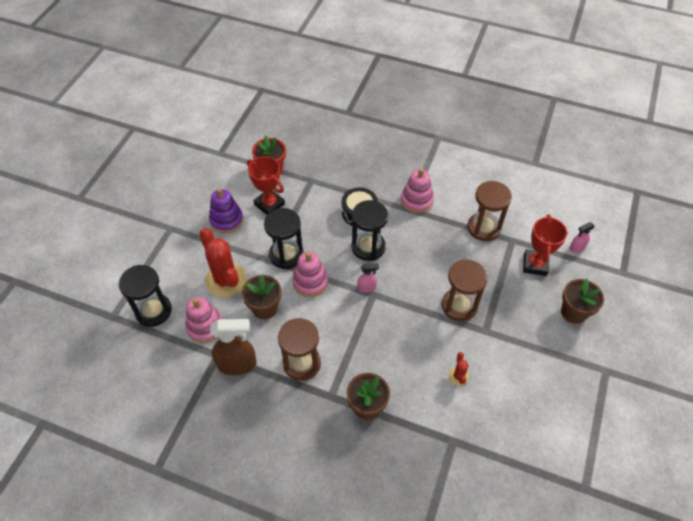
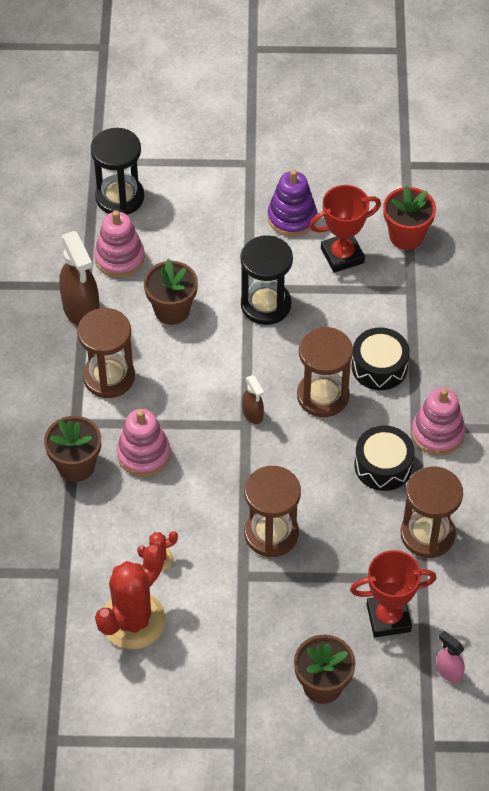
camera: 70 degrees right, 0 degrees up
red cactus [199,228,246,297] -> red cactus moved to [95,545,166,649]
red trophy [247,156,285,215] -> red trophy turned 45 degrees clockwise [309,185,381,273]
pink stacking toy [293,252,328,297] -> pink stacking toy moved to [117,409,171,477]
black hourglass [352,200,388,261] -> brown hourglass [297,327,353,417]
pink spray bottle [357,263,379,293] -> brown spray bottle [242,375,264,424]
none -> black drum [354,426,415,491]

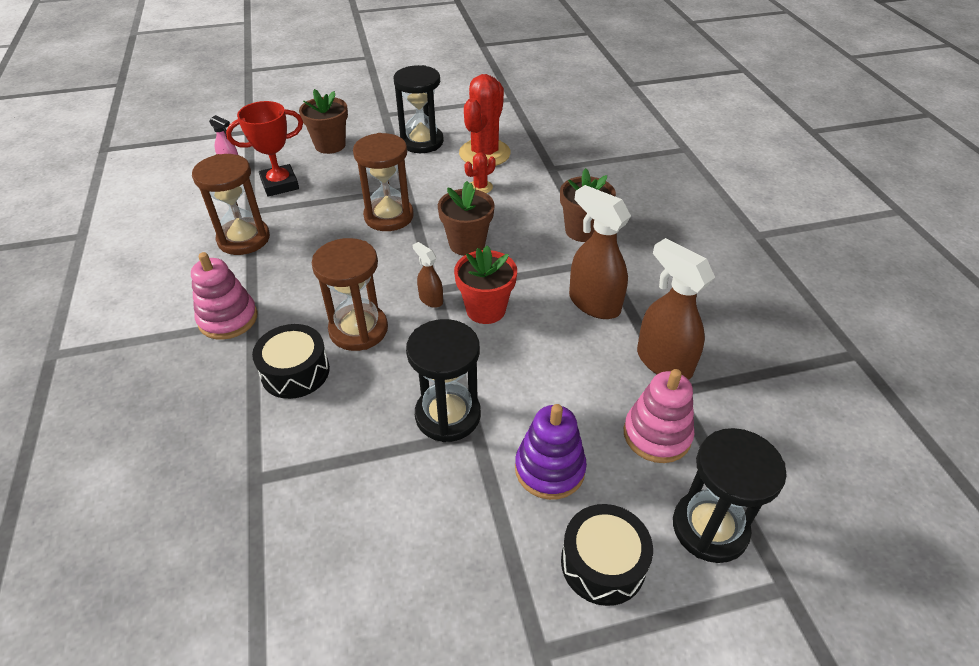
camera: 165 degrees right, 10 degrees down
brown hourglass [77,308,135,398] -> brown spray bottle [569,185,631,319]
pink stacking toy [117,409,171,477] -> none
brown flower pot [144,259,198,325] -> brown flower pot moved to [438,181,495,256]
purple stacking toy [268,170,317,237] -> purple stacking toy moved to [515,404,587,500]
red trophy [309,185,381,273] -> none
black drum [354,426,415,491] -> black drum moved to [561,504,653,606]
red flower pot [383,185,436,250] -> red flower pot moved to [454,246,517,324]
none -> black hourglass [394,65,444,153]

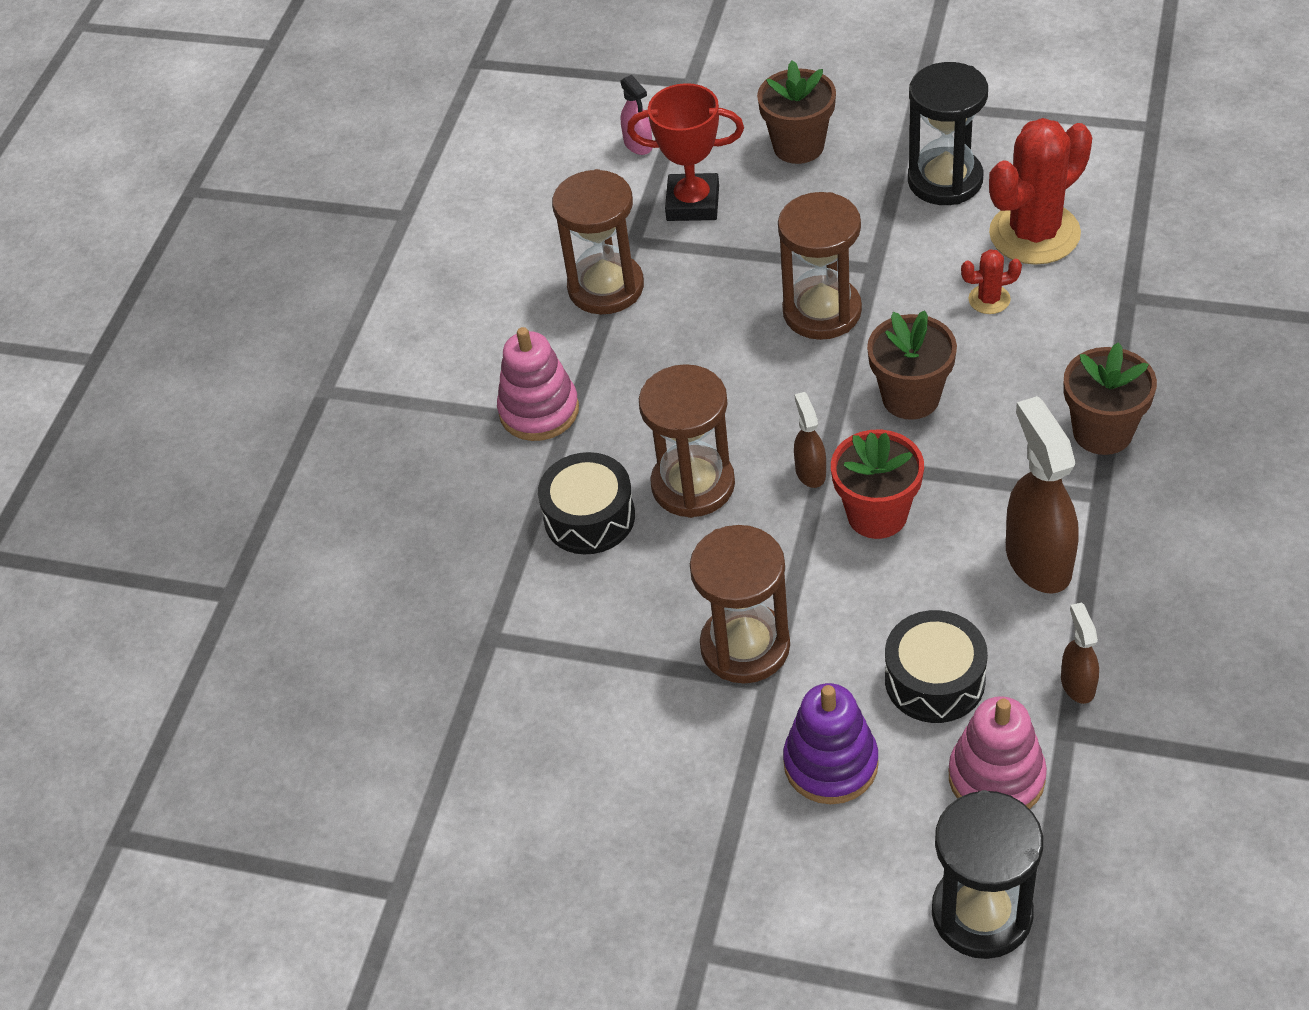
camera: 35 degrees right, 5 degrees up
black hourglass [406,319,481,442] -> brown hourglass [690,525,790,683]
black drum [561,504,653,606] -> black drum moved to [885,610,988,723]
brown spray bottle [637,238,715,380] -> brown spray bottle [1061,602,1099,704], size x0.51

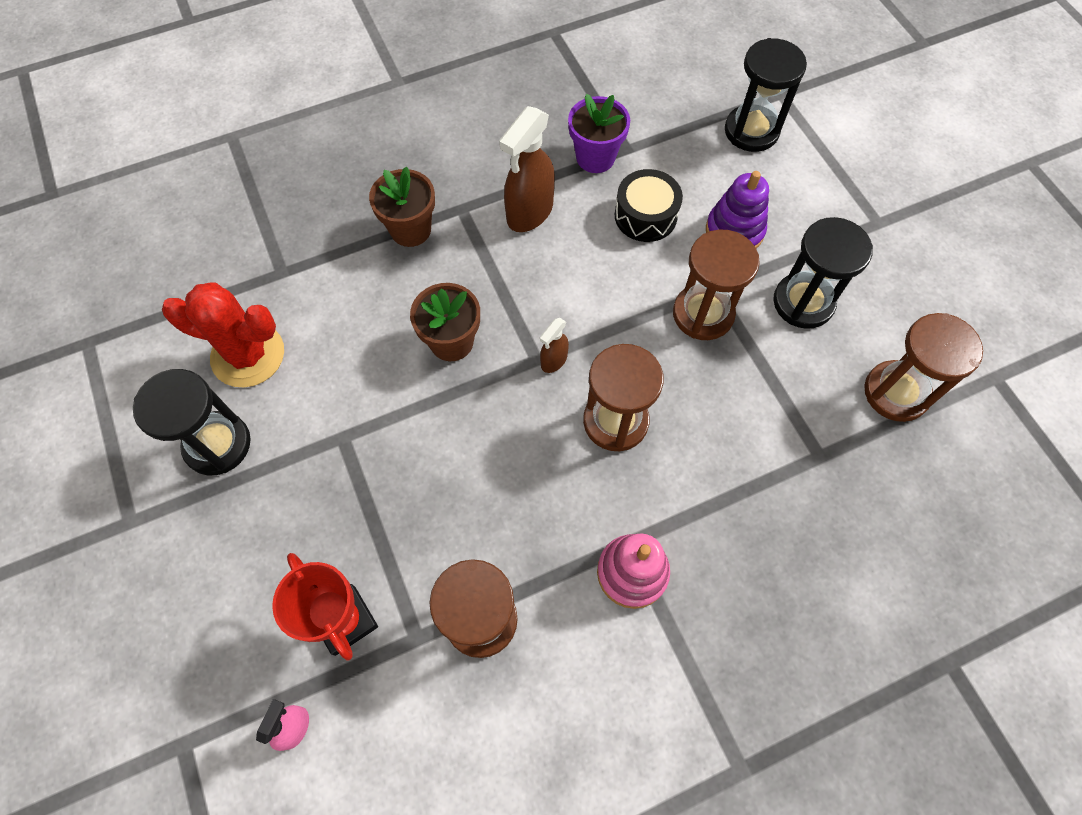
camera: 135 degrees left, 15 degrees up
black drum [538,452,635,554] -> none
brown flower pot [757,60,836,164] -> none
brown hourglass [778,192,862,340] -> brown hourglass moved to [864,313,983,422]
red flower pot [831,429,924,539] -> none
pink stacking toy [949,696,1047,809] -> none
red cactus [961,249,1022,314] -> none
brown spray bottle [1061,602,1099,704] -> purple flower pot [568,94,630,173]
none -> black hourglass [773,217,873,329]

